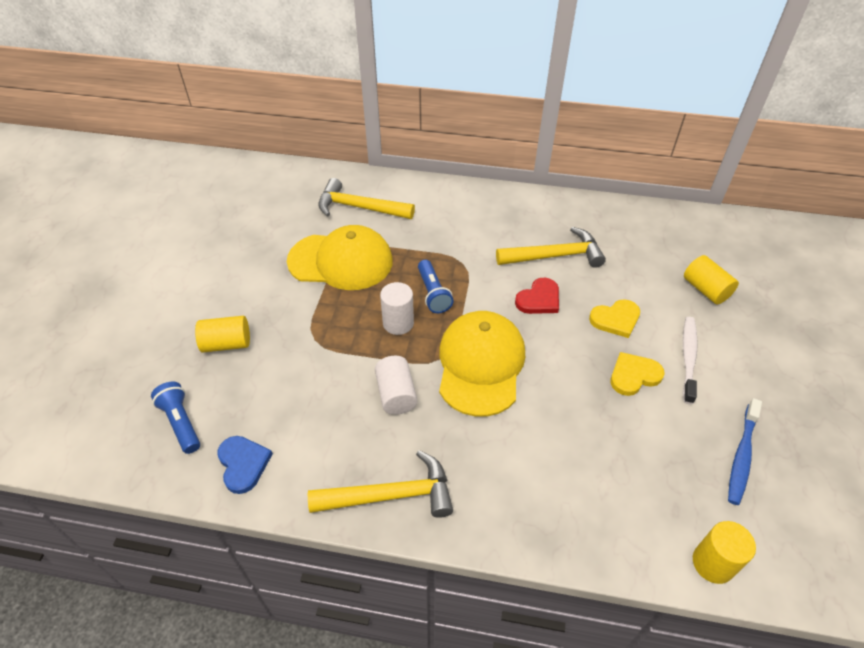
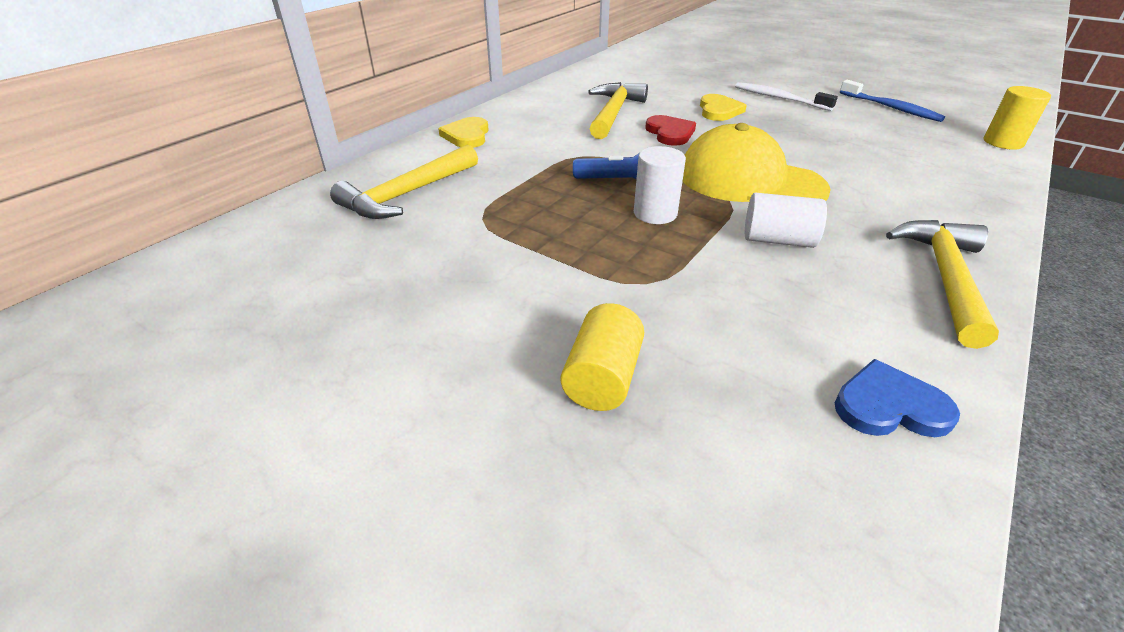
camera: 65 degrees left, 10 degrees down
blue flashlight [151,382,200,454] -> none
yellow cap [287,225,393,290] -> none
yellow heart [611,352,665,396] -> yellow heart moved to [438,117,489,148]
yellow cylinder [684,255,739,304] -> none

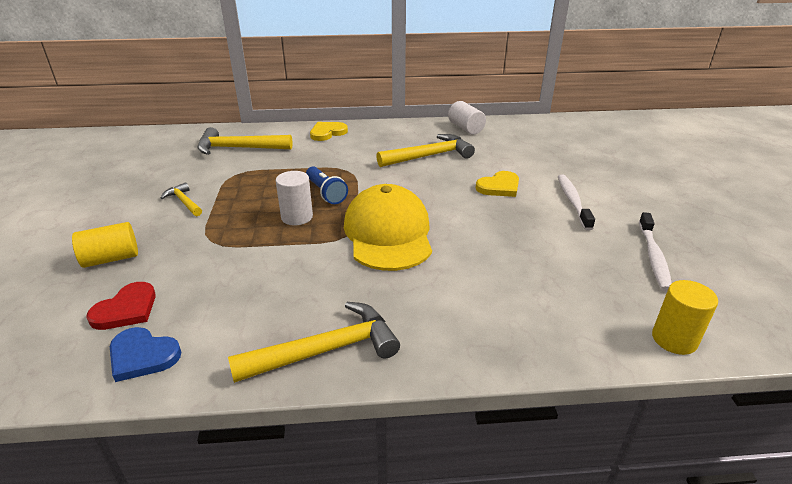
camera: 50 degrees right, 5 degrees down
red heart [645,115,696,146] -> red heart moved to [87,282,156,330]
white cylinder [745,193,827,248] -> white cylinder moved to [448,101,486,134]
blue heart [835,359,960,437] -> blue heart turned 150 degrees clockwise [110,327,181,382]
blue toothbrush [840,80,945,122] -> white toothbrush [639,212,672,291]
none -> yellow hammer [161,182,202,216]

